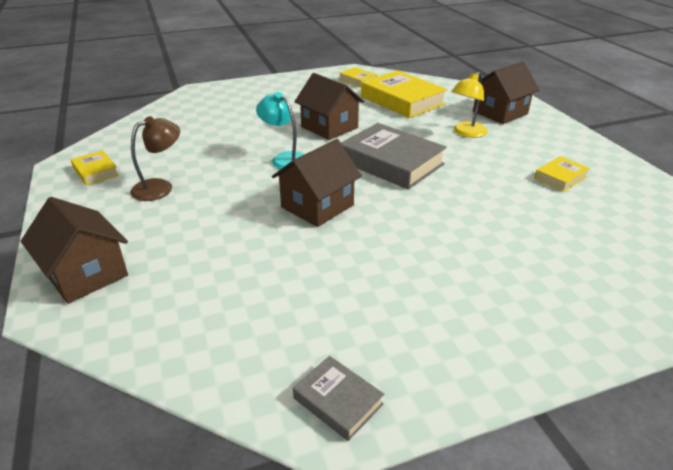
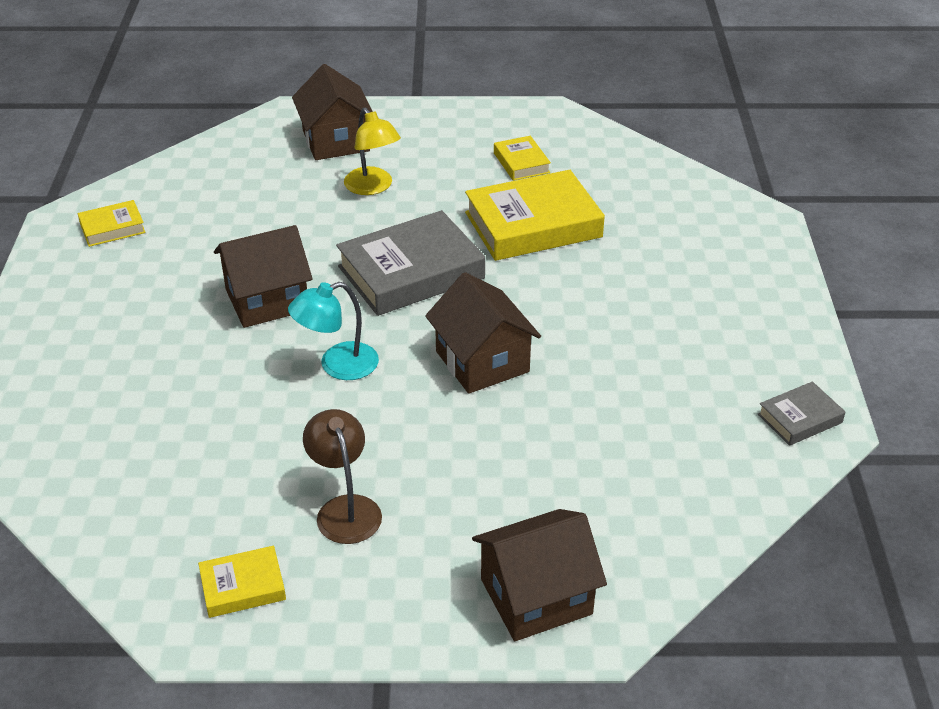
camera: 70 degrees left, 5 degrees up
yellow book [361,70,447,118] -> yellow book moved to [465,170,605,261]

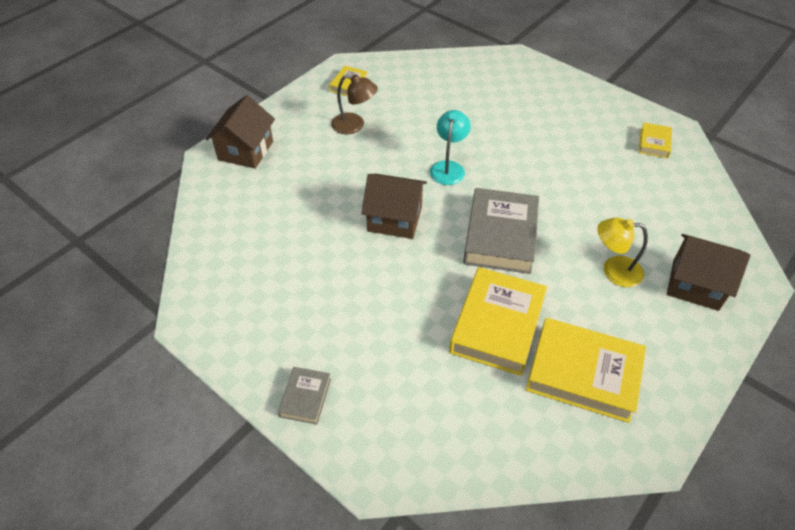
camera: 130 degrees right, 10 degrees up
brown house [214,225,313,328] -> none
yellow book [494,136,551,181] -> yellow book [526,318,646,423], size x2.02
grey book [758,381,845,446] -> grey book moved to [278,367,331,425]

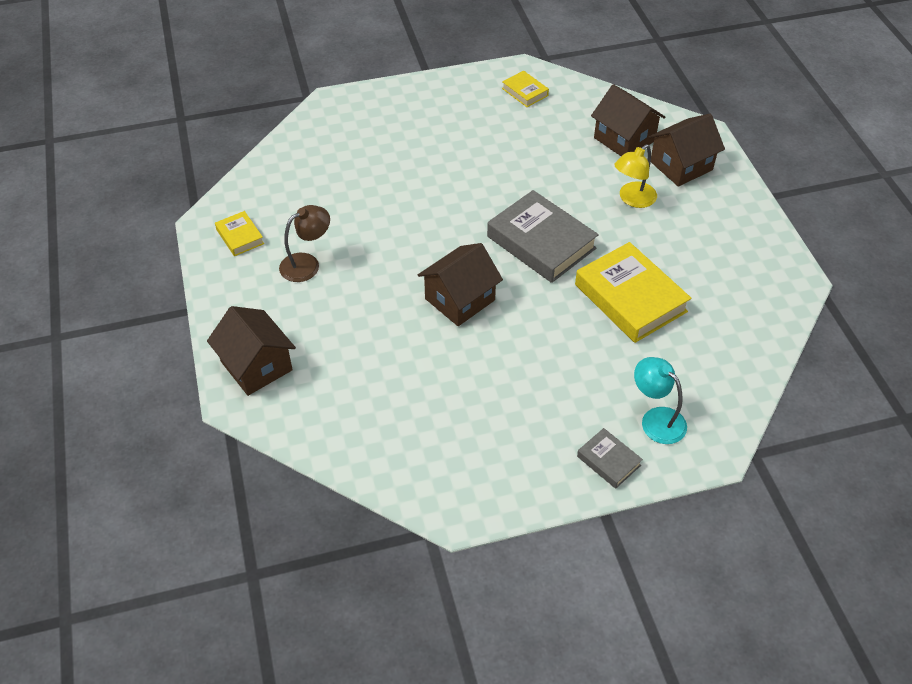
camera: 55 degrees left, 0 degrees up
turquoise lamp [430,110,471,185] -> turquoise lamp moved to [634,357,687,444]
yellow book [526,318,646,423] -> none
none -> brown house [591,84,666,156]

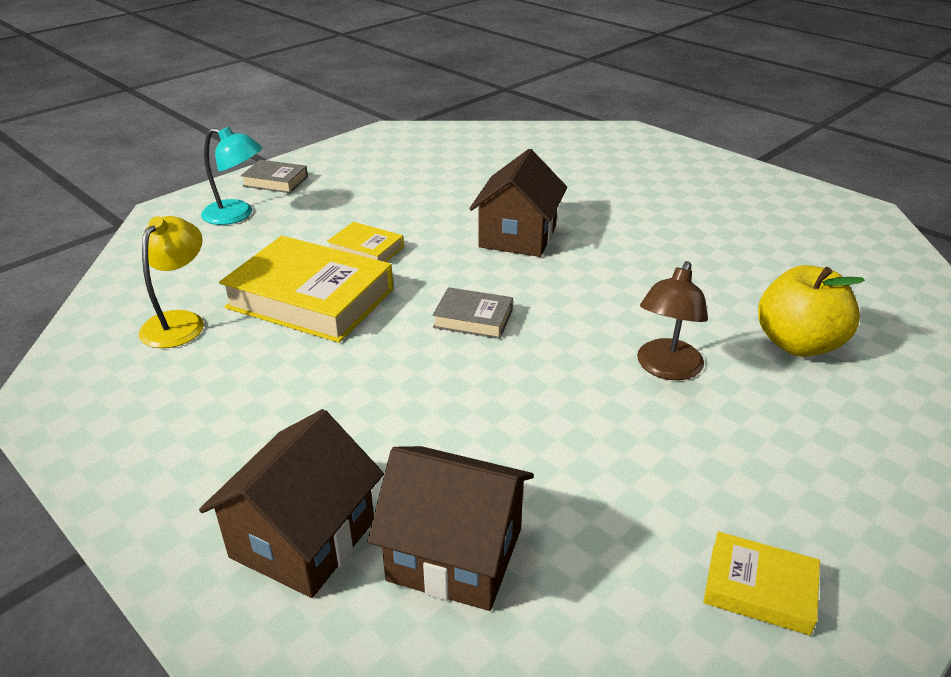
camera: 150 degrees right, 15 degrees down
brown house [207,306,296,396] -> none
yellow book [215,211,264,256] -> yellow book moved to [327,222,404,262]
brown lamp [279,205,330,282] -> brown lamp moved to [637,261,708,380]
grey book [487,190,599,283] -> grey book [433,287,513,339], size x0.49
yellow lamp [614,145,657,208] -> yellow lamp moved to [139,216,204,348]
none -> yellow apple [758,265,865,357]

